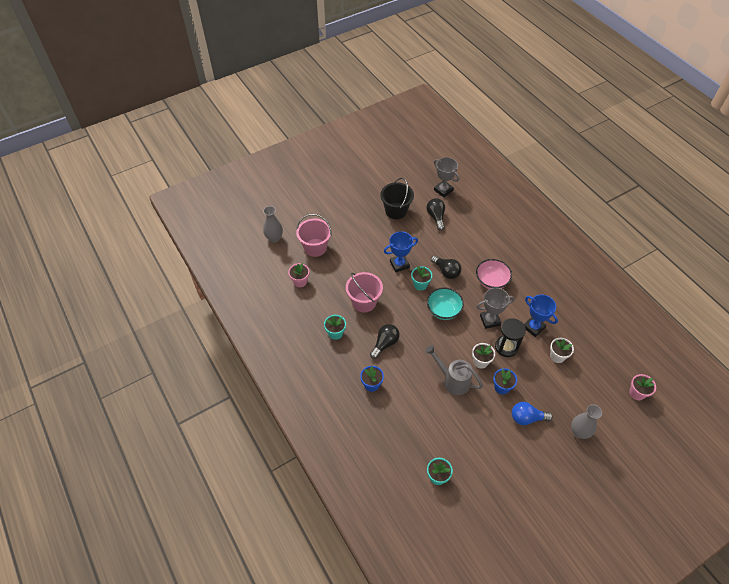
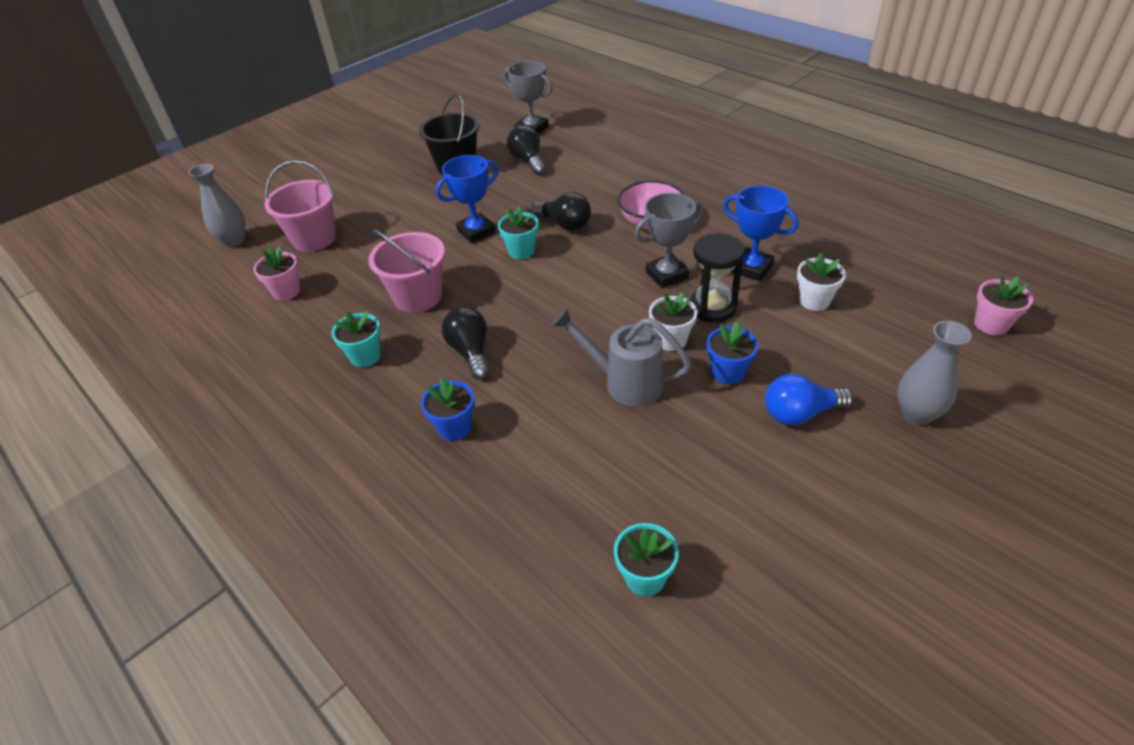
camera: 10 degrees left, 10 degrees down
black light bulb [370,324,400,359] -> black light bulb turned 45 degrees counterclockwise [442,307,490,380]
turquoise bowl [427,288,464,320] -> none

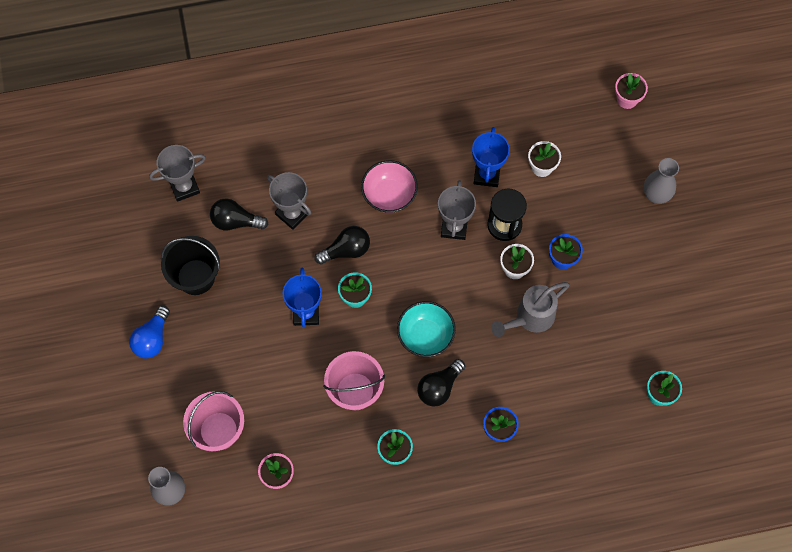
camera: 60 degrees left, 25 degrees up
black light bulb [442,307,490,380] -> black light bulb turned 60 degrees counterclockwise [417,359,465,407]
blue trophy [723,186,799,282] -> blue trophy turned 60 degrees counterclockwise [472,127,510,187]
blue light bulb [765,374,853,425] -> blue light bulb moved to [129,306,170,358]
none -> grey trophy [267,172,312,230]
none -> turquoise bowl [397,301,456,357]

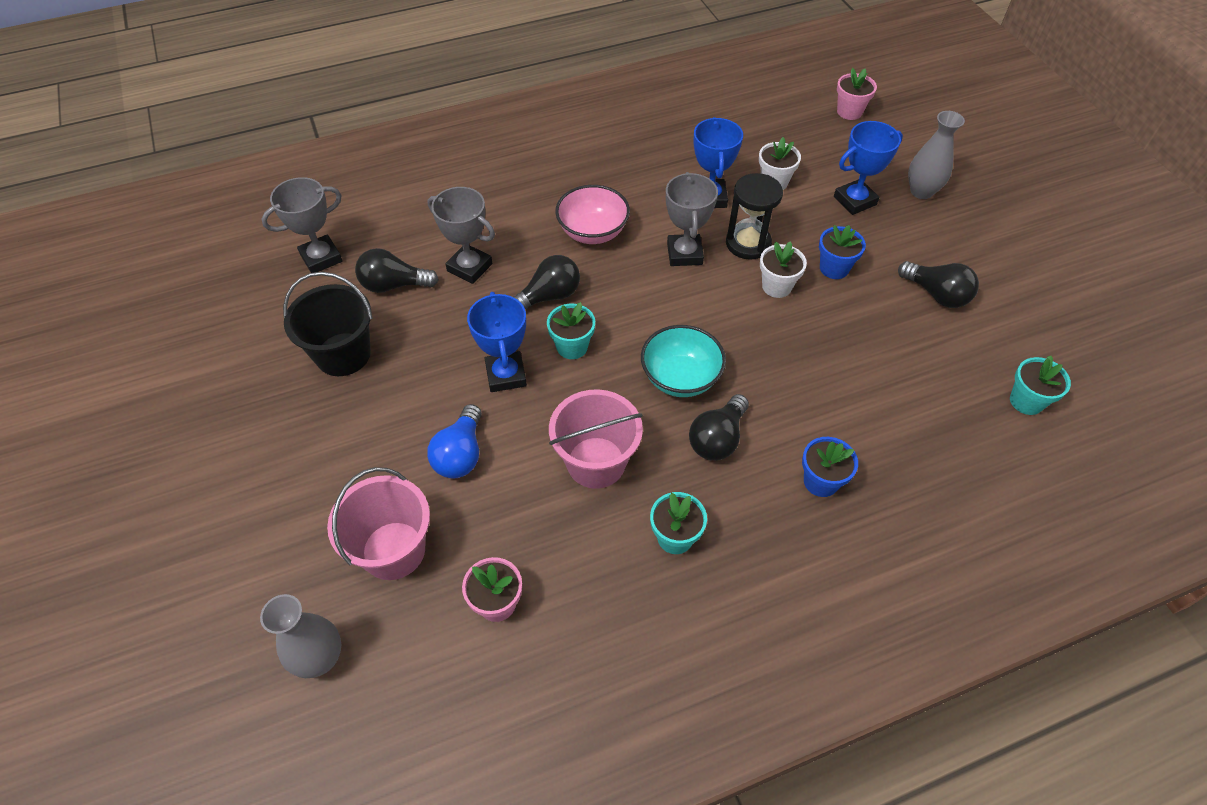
camera: 10 degrees left, 15 degrees down
blue light bulb [129,306,170,358] -> blue light bulb moved to [427,404,482,479]
grey watering can [491,282,570,337] -> none
none -> blue trophy [834,121,903,215]
none -> black light bulb [898,261,979,308]

